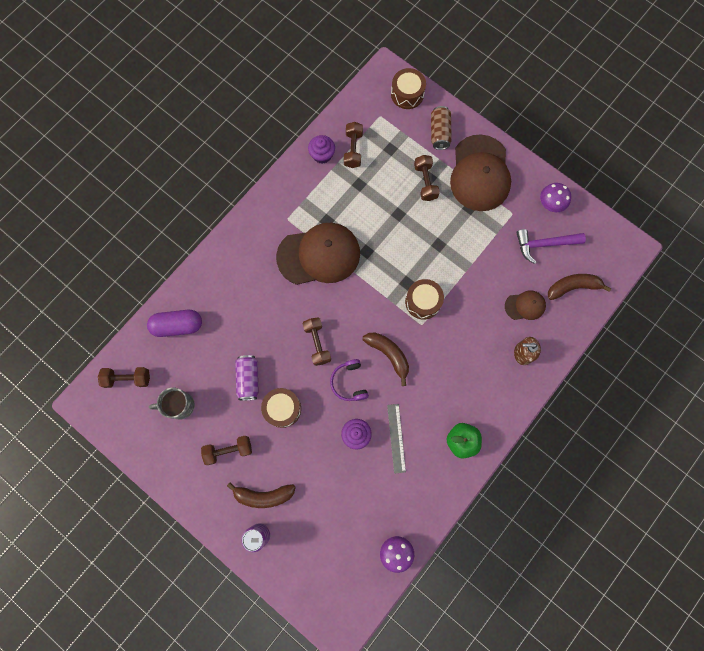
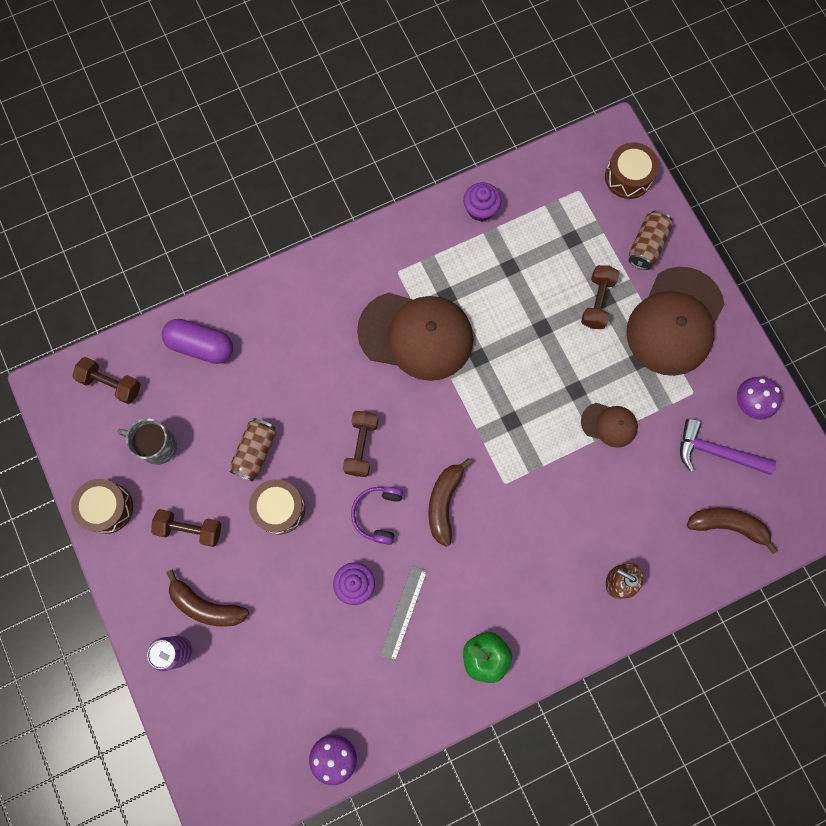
camera: 25 degrees right, 0 degrees up
purple can [235,355,259,400] -> brown can [230,418,276,481]
brown dumbbell [344,122,363,168] -> none
brown banana [362,332,409,386] -> brown banana turned 150 degrees counterclockwise [429,458,472,547]
brown drum [405,279,444,319] -> brown drum moved to [71,479,133,534]
brown cap [505,291,546,320] -> brown cap moved to [581,403,638,448]

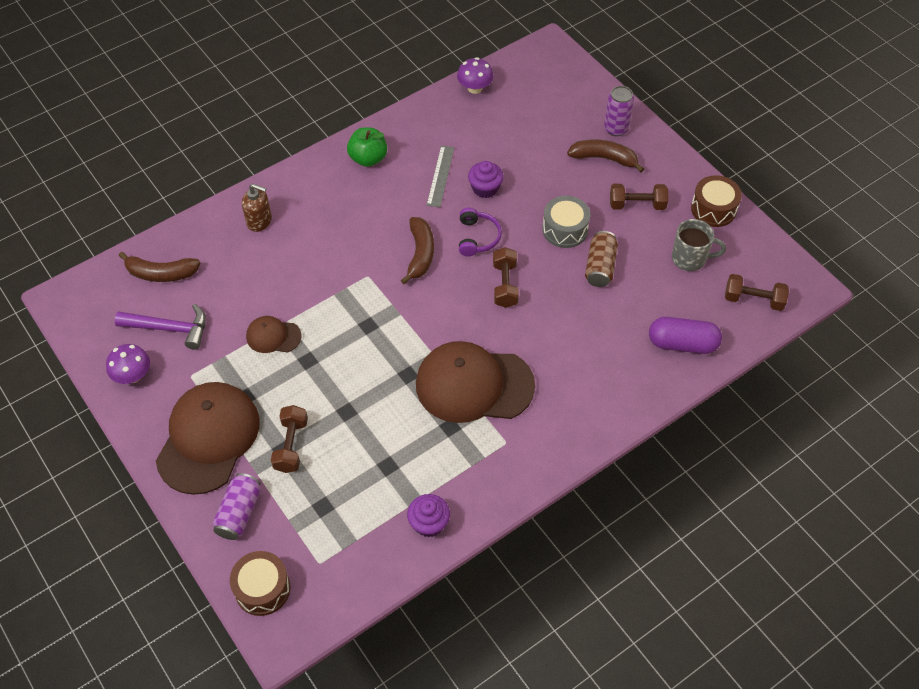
camera: 170 degrees right, 20 degrees down
brown drum [249,479,305,534] -> grey drum [542,196,590,248]
brown can [629,210,673,270] -> purple can [212,473,261,540]

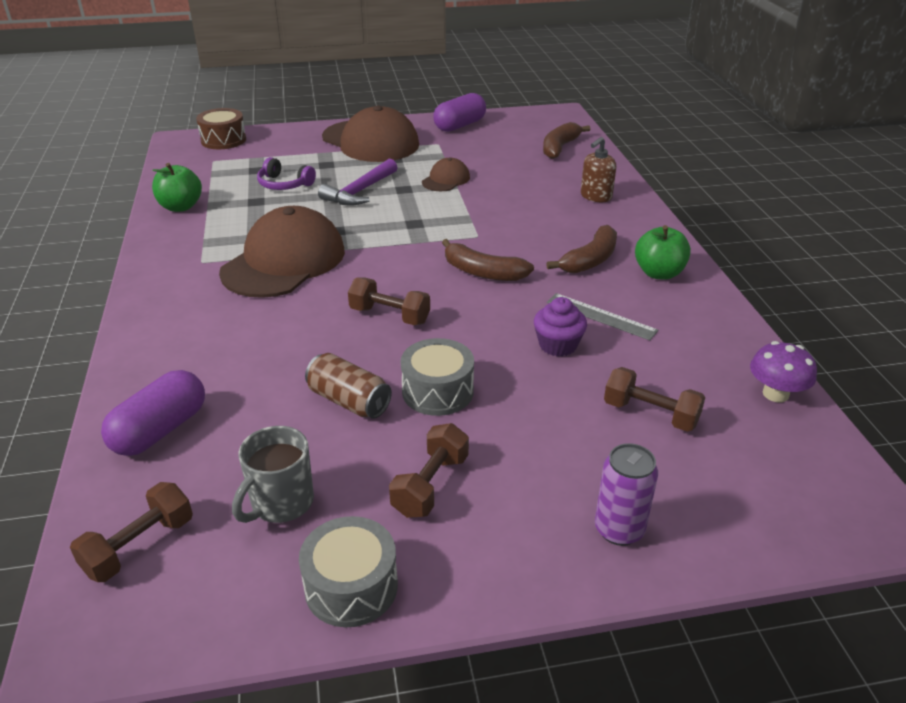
camera: 115 degrees right, 20 degrees down
purple mushroom [106,344,150,384] -> purple capsule [433,93,486,132]
purple hammer [115,304,206,350] -> purple hammer moved to [318,158,398,206]
purple can [212,473,261,540] -> none
brown dumbbell [271,405,308,473] -> brown dumbbell moved to [604,367,705,432]
purple cupcake [407,494,450,537] -> green apple [152,163,202,212]
purple headphones [459,208,502,256] -> purple headphones moved to [257,157,316,190]
brown banana [567,139,644,172] -> brown banana moved to [546,225,617,274]
brown drum [691,175,742,227] -> grey drum [299,516,398,627]

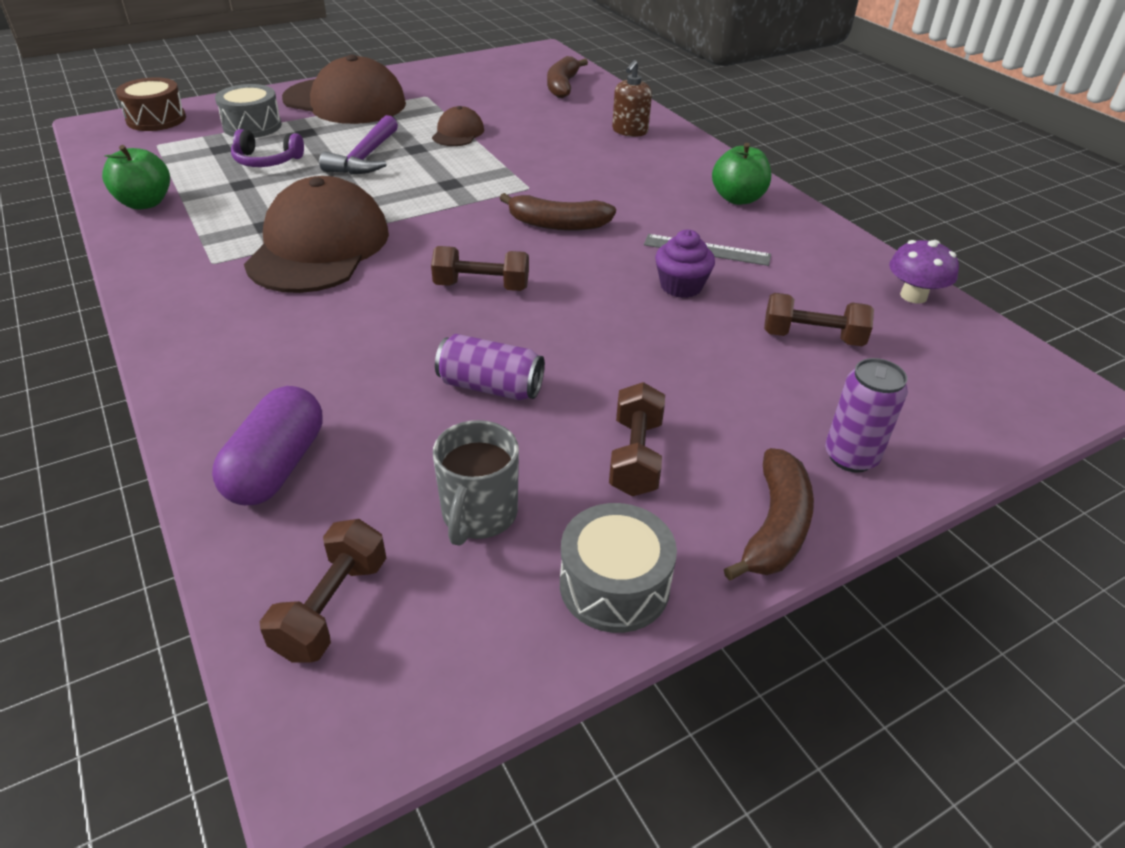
camera: 20 degrees left, 5 degrees up
brown can [305,353,392,419] -> purple can [435,334,545,400]
grey drum [401,338,474,416] -> grey drum moved to [215,84,282,138]
purple capsule [433,93,486,132] -> none
brown banana [546,225,617,274] -> brown banana moved to [724,448,814,581]

